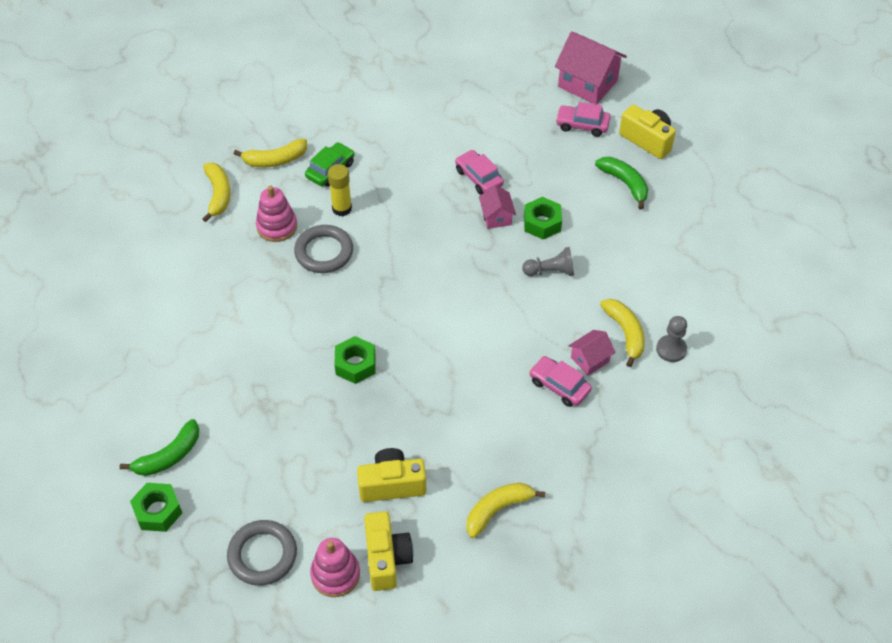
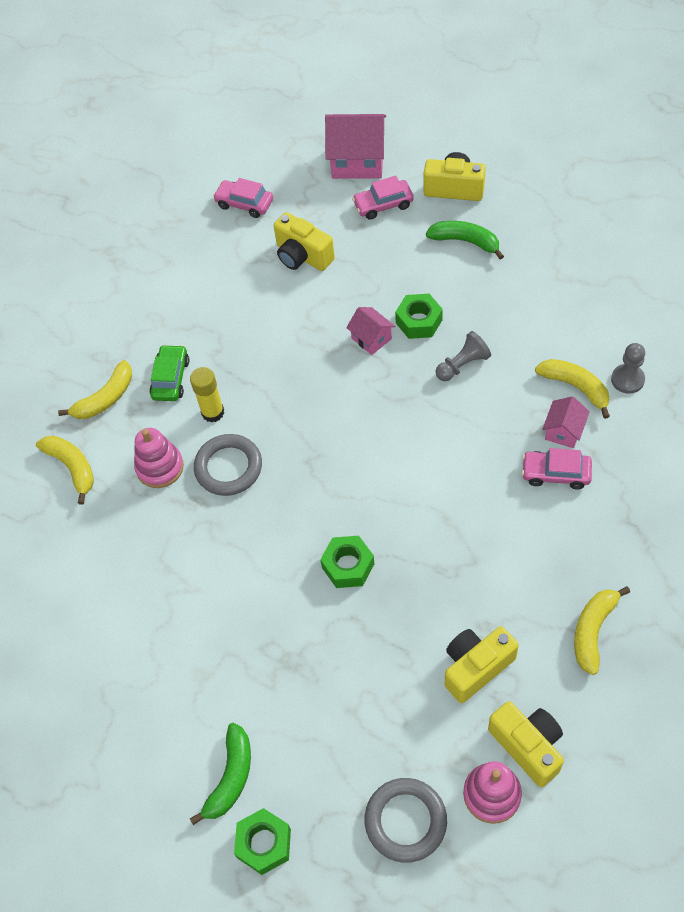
camera: 25 degrees left, 5 degrees up
pink car [455,150,504,195] -> pink car moved to [213,178,273,218]
none -> yellow camera [274,212,335,271]

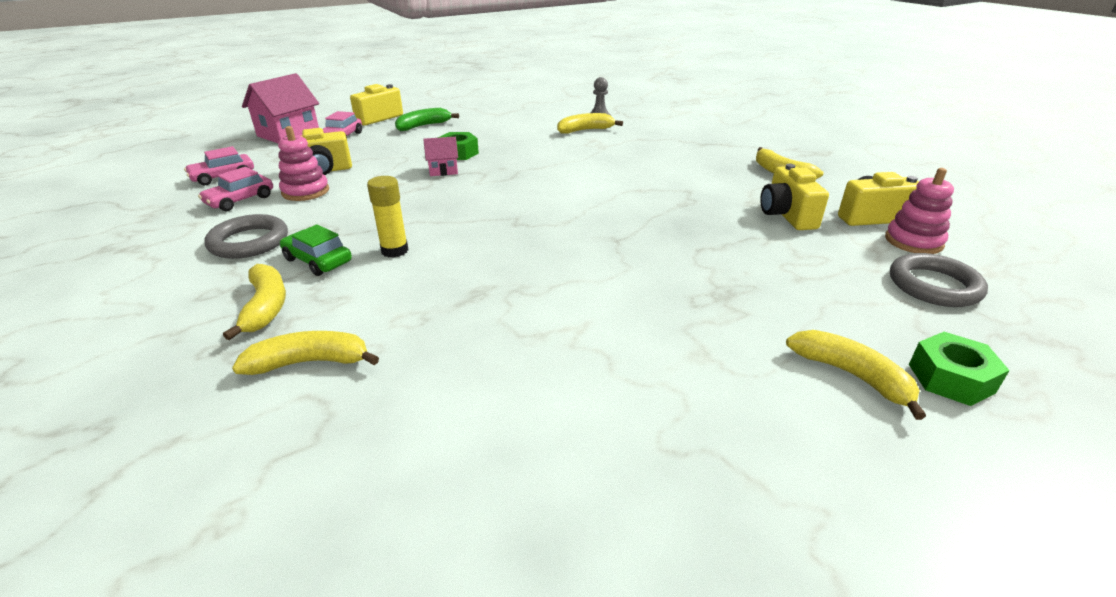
camera: 65 degrees left, 25 degrees down
pink stacking toy [134,428,184,488] -> pink stacking toy moved to [278,126,329,201]
green banana [190,723,251,825] -> yellow banana [786,330,926,420]
grey ring [194,434,262,496] -> grey ring moved to [204,214,288,259]
green nut [320,536,374,588] -> none
grey pawn [436,331,491,381] -> none
pink car [522,448,592,489] -> pink car moved to [198,167,273,211]
pink house [542,396,590,448] -> none

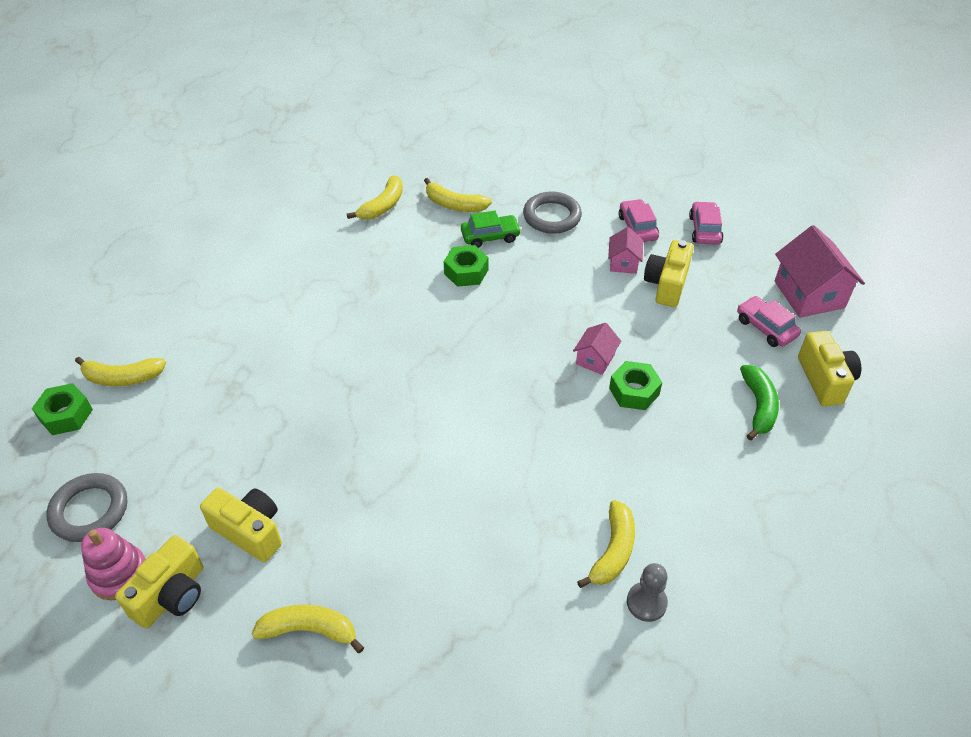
camera: 130 degrees right, 15 degrees up
pink stacking toy [278,126,329,201] -> pink house [608,227,643,274]
yellow glue stick [367,176,409,258] -> green nut [444,245,489,287]

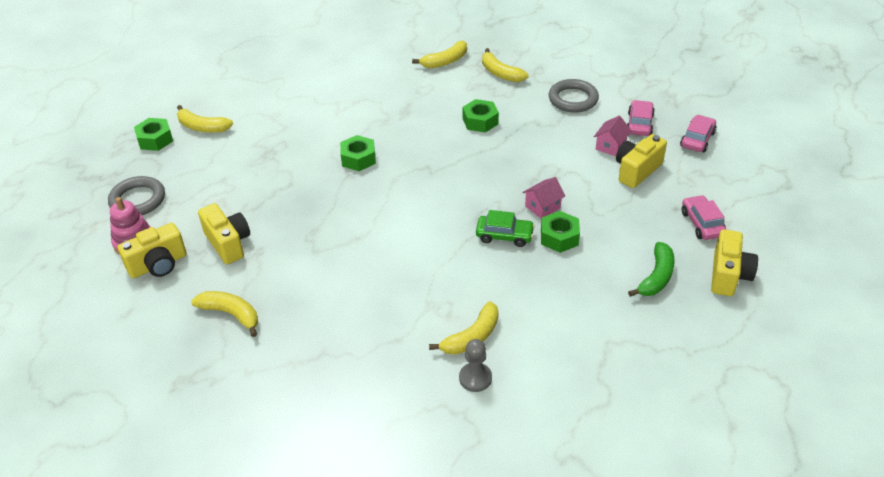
camera: 25 degrees right, 5 degrees down
green car [461,211,521,248] -> green car moved to [476,210,535,247]
pink house [775,225,865,318] -> none
none -> green nut [340,135,376,171]

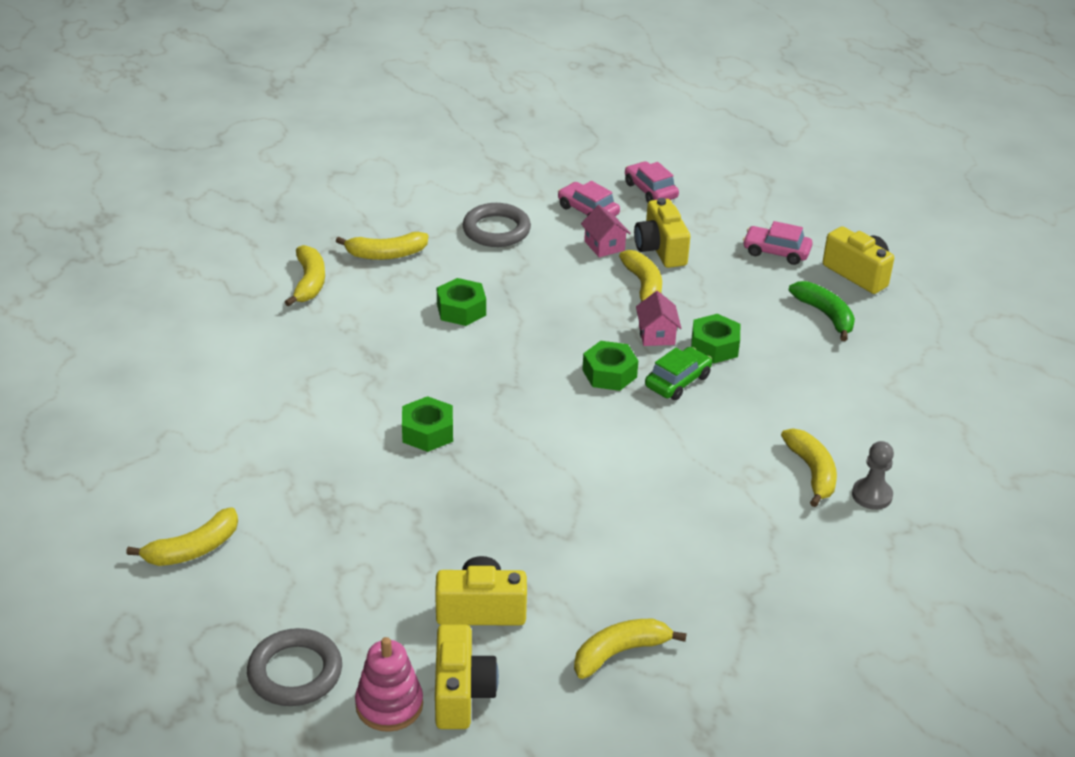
camera: 60 degrees left, 5 degrees down
green nut [134,118,173,151] -> green nut moved to [582,341,638,391]
none -> yellow banana [619,250,662,302]

